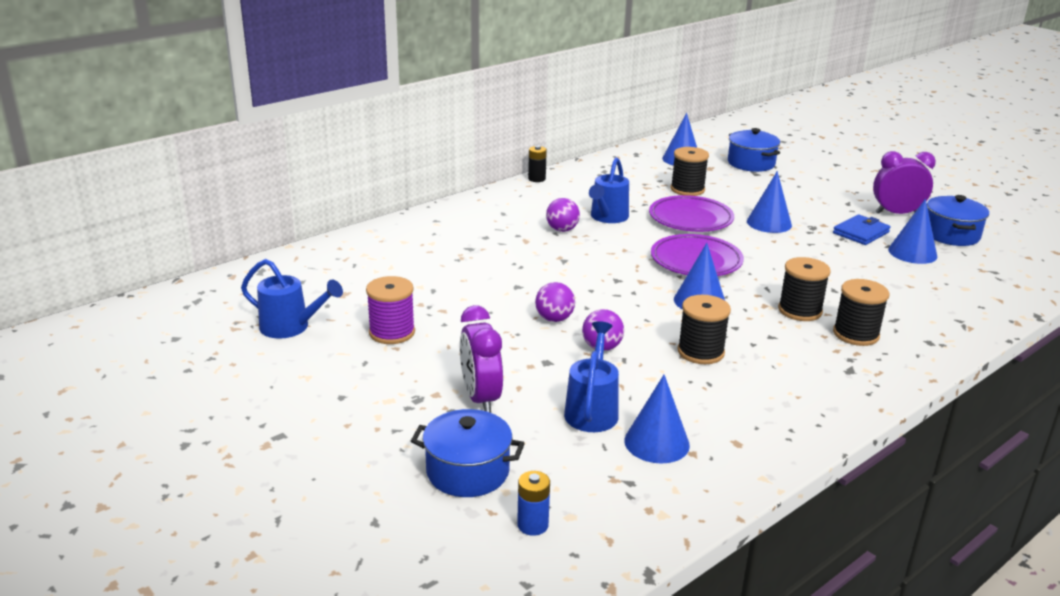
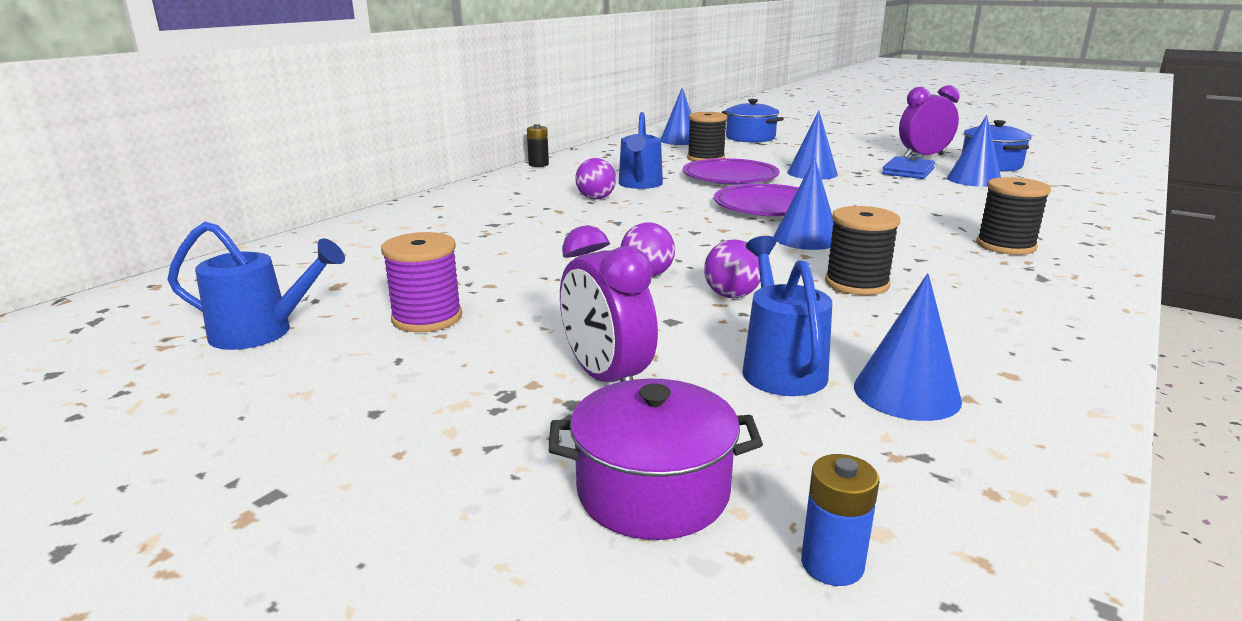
camera: 15 degrees left, 5 degrees down
blue pot [411,409,525,497] -> purple pot [549,379,763,540]
black spool [778,257,831,321] -> none

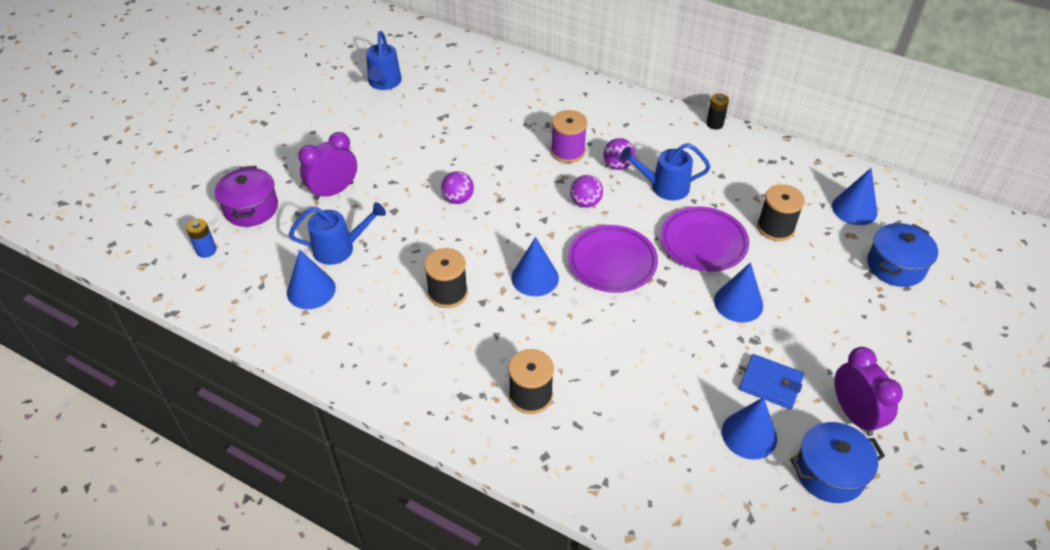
camera: 85 degrees right, 25 degrees up
purple spool [381,232,462,332] -> purple spool moved to [551,110,587,163]
purple ball [704,239,760,298] -> purple ball moved to [570,175,603,208]

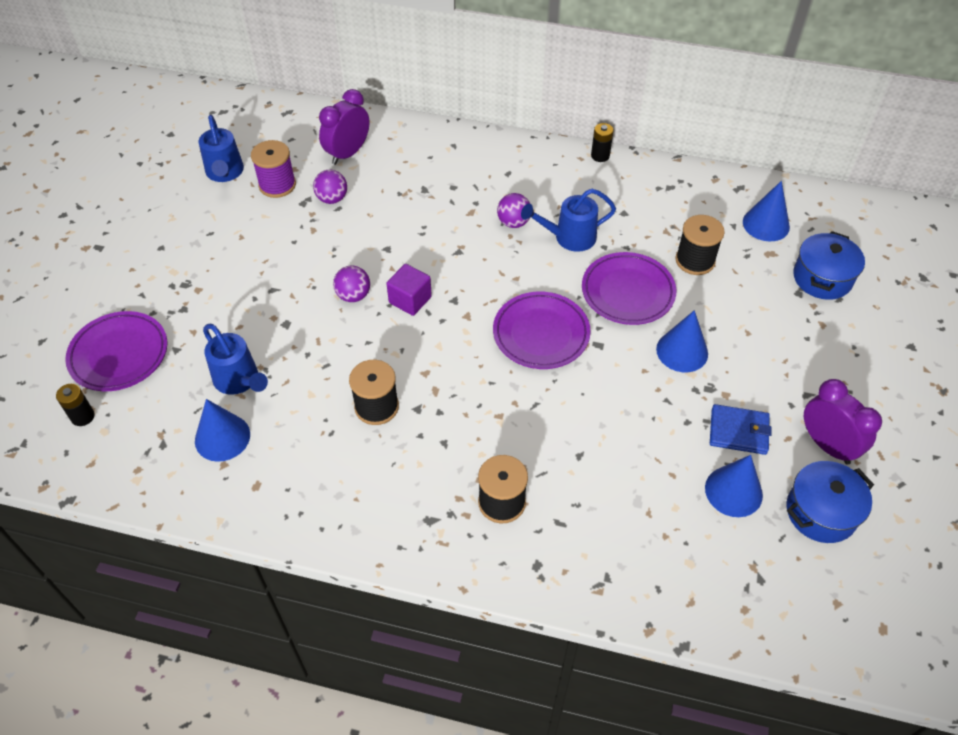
camera: 15 degrees left, 5 degrees up
blue battery [186,219,217,258] -> black battery [56,384,95,426]
purple pot [215,166,278,227] -> purple plate [65,311,167,391]
blue watering can [289,202,386,265] -> blue watering can turned 75 degrees clockwise [203,324,268,395]
purple clock [298,132,357,201] -> purple clock moved to [319,89,369,165]
blue cone [511,237,559,296] -> none
purple spool [551,110,587,163] -> purple spool moved to [251,140,296,198]
purple ball [570,175,603,208] -> purple ball moved to [313,170,347,204]
none -> purple cube [386,264,432,316]

